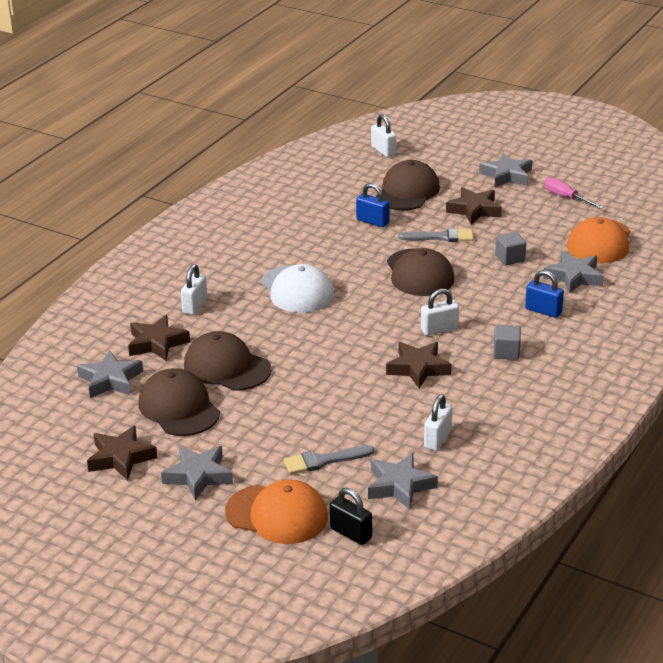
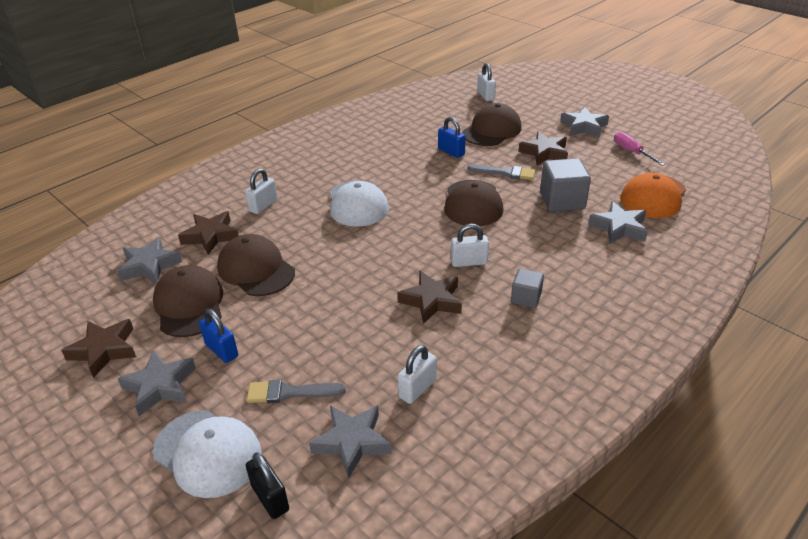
camera: 15 degrees right, 5 degrees up
orange cap [225,479,328,544] -> white cap [153,410,262,498]
grey cube [495,232,526,265] -> grey cube [540,158,591,212], size x1.73
blue padlock [525,270,564,318] -> blue padlock moved to [199,309,238,363]

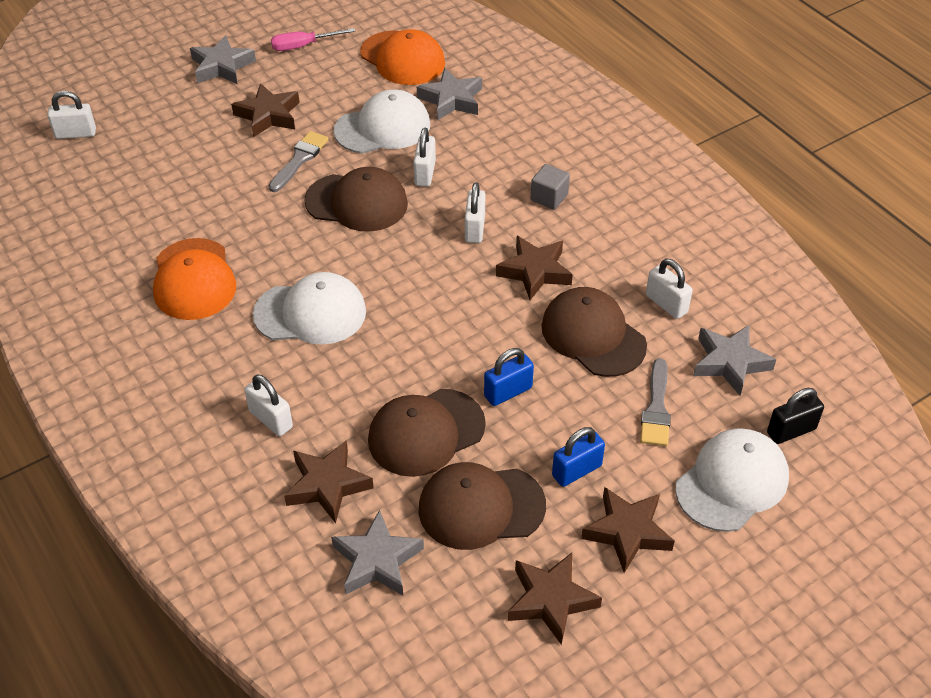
camera: 80 degrees left, 10 degrees up
grey star [117,350,196,416] -> brown star [581,487,675,573]
blue padlock [438,117,466,158] -> blue padlock moved to [484,348,534,406]
brown cap [462,103,522,146] -> brown cap moved to [541,287,647,377]
grey cube [540,158,591,212] -> white cap [333,90,430,154]
none -> orange cap [153,238,236,320]
none -> white padlock [413,128,436,187]

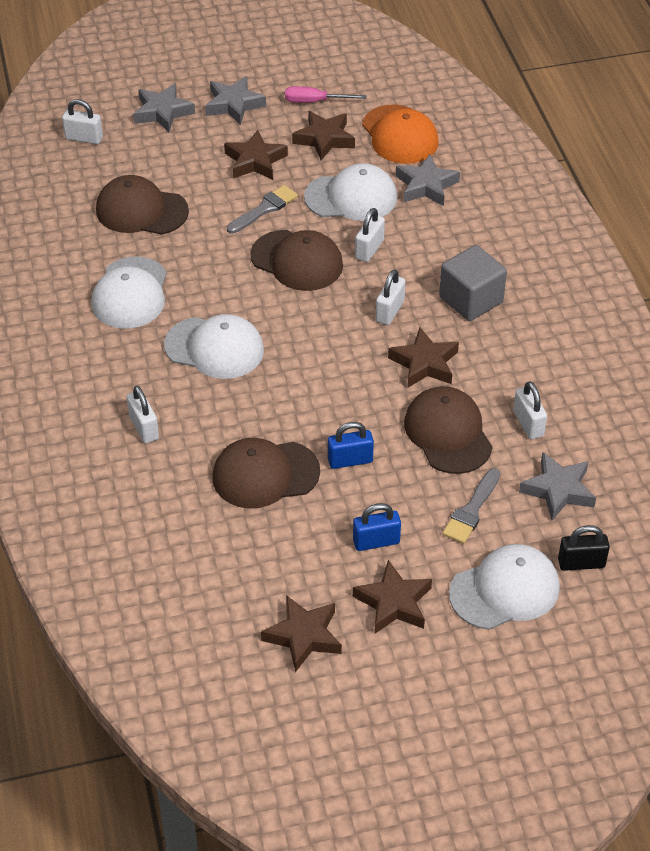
camera: 20 degrees right, 0 degrees up
orange cap [153,238,236,320] -> white cap [91,257,167,328]
brown star [284,440,374,523] -> brown star moved to [292,111,355,160]
grey star [331,510,424,596] -> grey star moved to [133,83,195,132]
brown cap [418,462,546,550] -> brown cap moved to [96,175,189,235]
grey cube [531,164,570,210] -> grey cube [439,245,507,321], size x1.73

